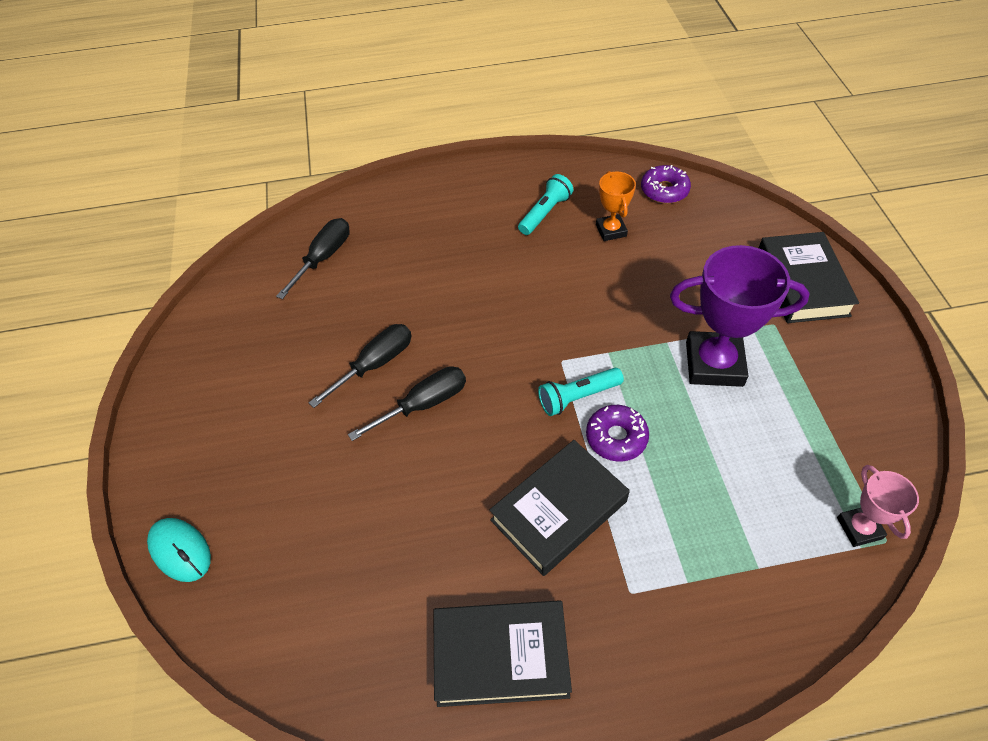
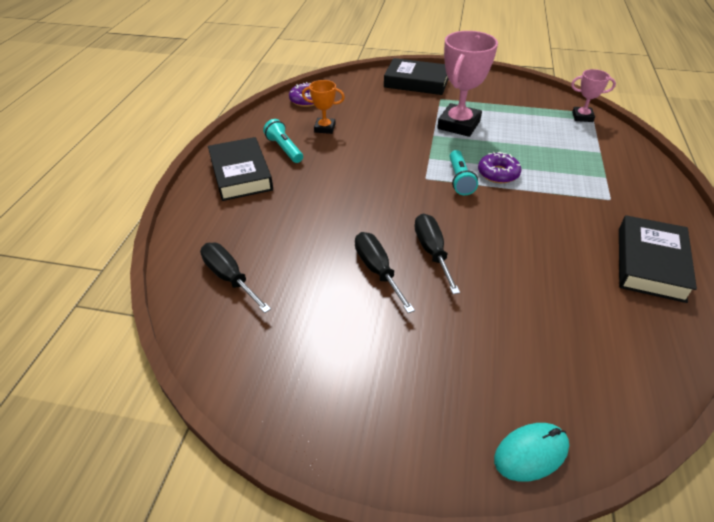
camera: 70 degrees left, 10 degrees down
black book [490,440,630,576] -> black book moved to [208,137,273,201]
purple trophy [670,245,810,387] -> pink trophy [437,31,498,137]

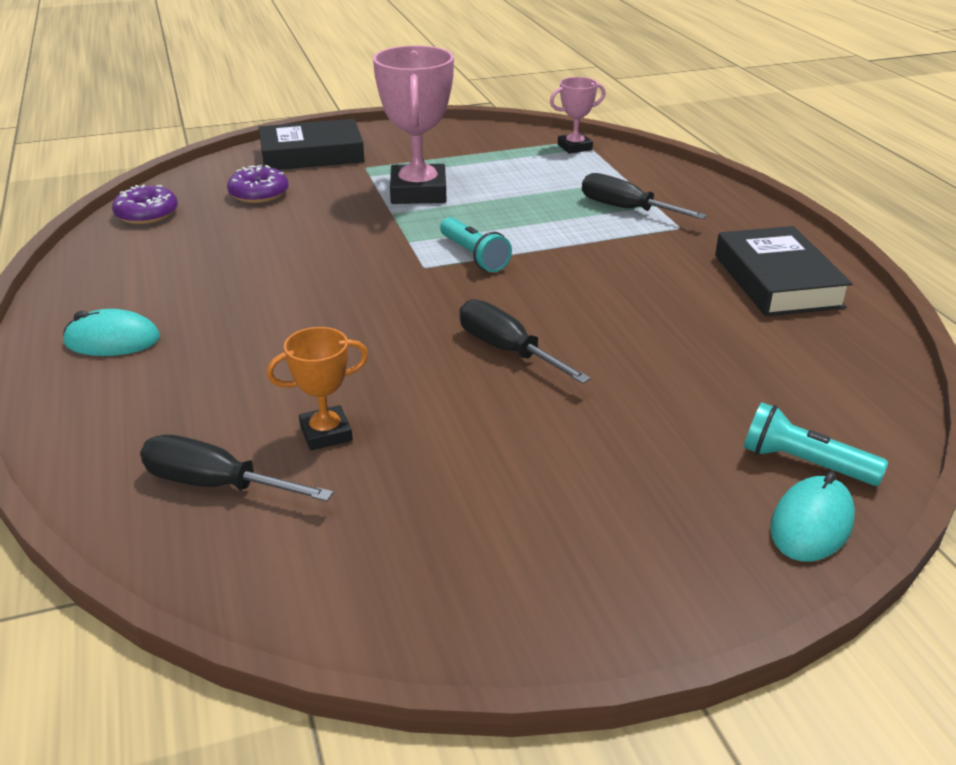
camera: 30 degrees left, 10 degrees down
black book [208,137,273,201] -> turquoise mouse [63,309,160,356]
turquoise flashlight [263,119,303,163] -> turquoise flashlight moved to [744,402,888,486]
orange trophy [302,80,345,134] -> orange trophy moved to [267,327,369,450]
black screwdriver [355,232,415,313] -> black screwdriver moved to [582,173,707,219]
purple donut [478,152,522,183] -> purple donut moved to [227,165,288,203]

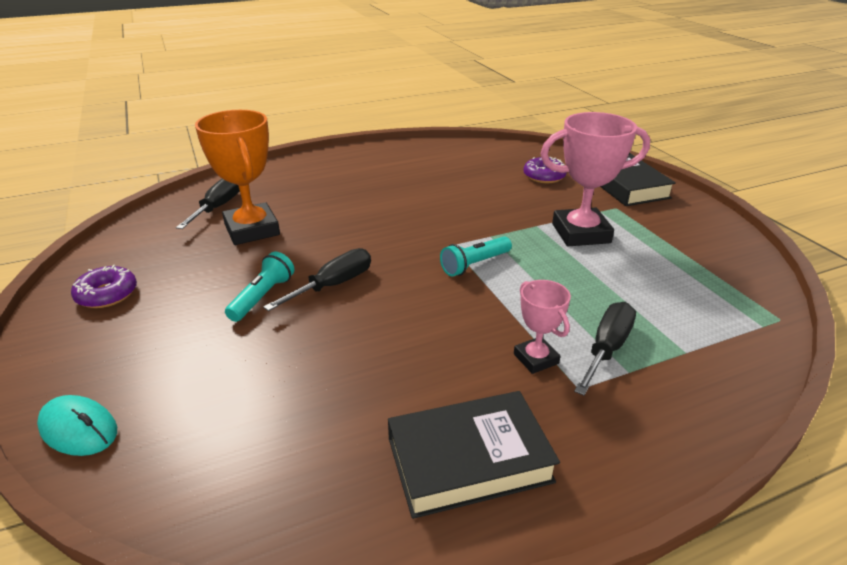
camera: 85 degrees right, 0 degrees up
turquoise mouse [63,309,160,356] -> none
purple donut [112,185,178,224] -> purple donut moved to [71,265,137,308]
orange trophy [267,327,369,450] -> orange trophy [195,110,280,245], size x1.87
pink trophy [550,77,606,154] -> pink trophy moved to [514,280,571,374]
turquoise flashlight [744,402,888,486] -> turquoise flashlight moved to [225,251,294,322]

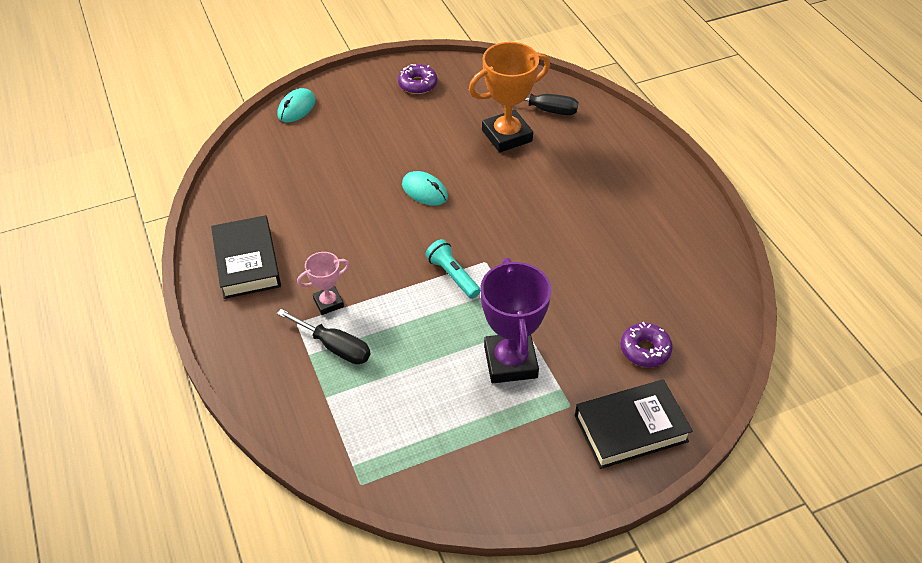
camera: 90 degrees right, 15 degrees up
turquoise flashlight [225,251,294,322] -> none
black screwdriver [263,248,371,311] -> turquoise mouse [402,171,448,206]
pink trophy [541,112,650,246] -> purple trophy [480,258,552,383]

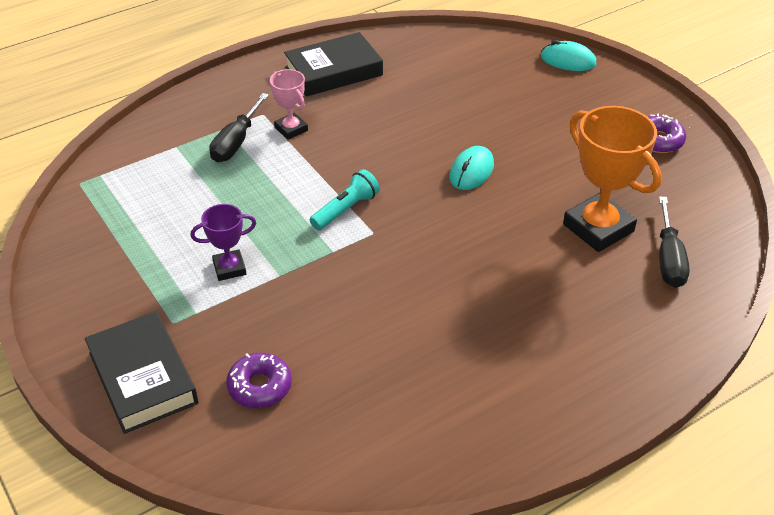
camera: 80 degrees right, 5 degrees down
purple trophy [480,258,552,383] -> purple trophy [191,204,256,281], size x0.54

